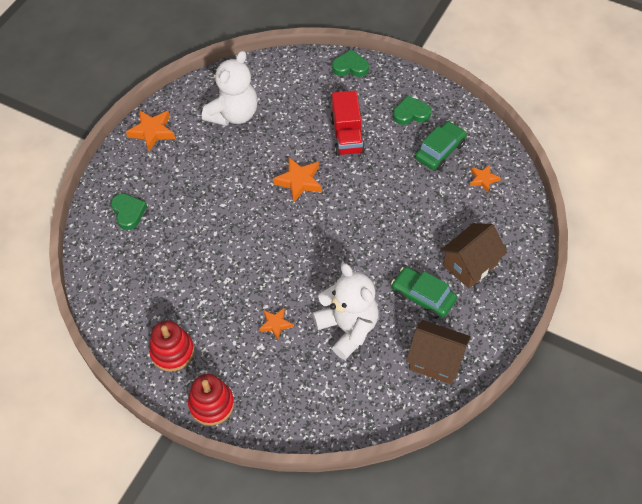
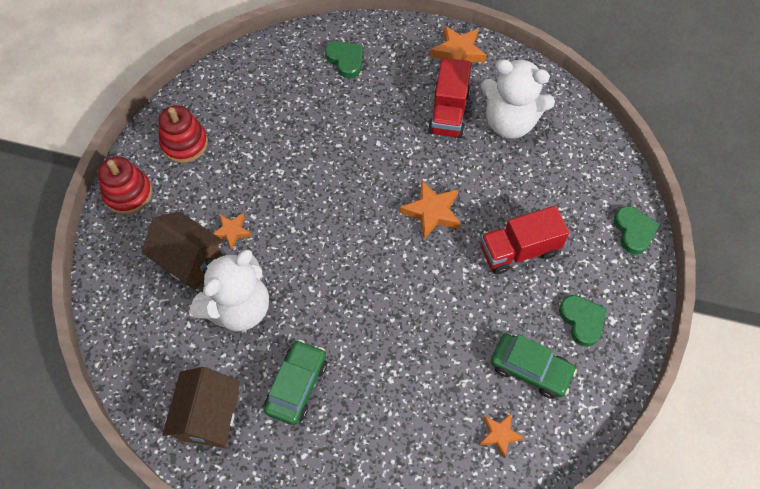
camera: 75 degrees right, 5 degrees up
green heart [111,194,147,230] -> green heart turned 90 degrees counterclockwise [325,41,363,78]
brown house [440,223,507,288] -> brown house moved to [141,211,224,290]
none -> red truck [428,58,472,138]

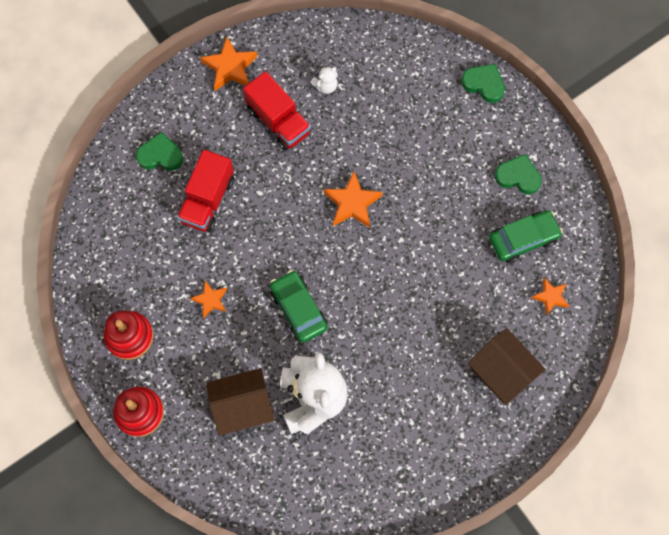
camera: 50 degrees left, 10 degrees up
brown house [162,367,240,448] -> brown house moved to [468,328,546,405]
orange star [213,213,252,250] -> orange star moved to [190,281,227,318]
green car [264,340,327,425] -> green car moved to [270,270,328,343]
red truck [480,206,570,275] -> red truck moved to [177,149,234,232]
white teddy bear [481,59,555,139] -> white teddy bear [310,66,338,94], size x0.41

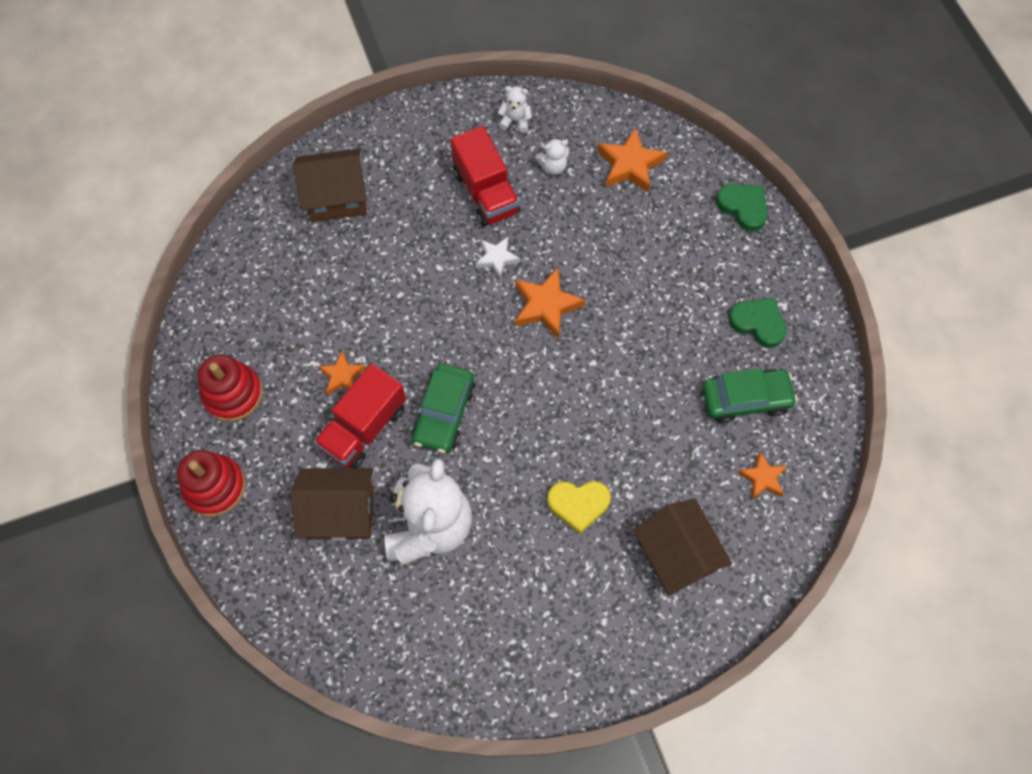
camera: 15 degrees right, 5 degrees down
green heart [136,132,183,171] -> brown house [293,148,367,222]
red truck [177,149,234,232] -> red truck moved to [314,363,406,468]
orange star [200,37,258,91] -> orange star moved to [597,127,667,192]
green car [270,270,328,343] -> green car turned 150 degrees counterclockwise [412,364,475,453]
none -> white star [476,237,520,279]
none -> white teddy bear [498,86,532,133]
none -> yellow heart [547,481,611,534]

